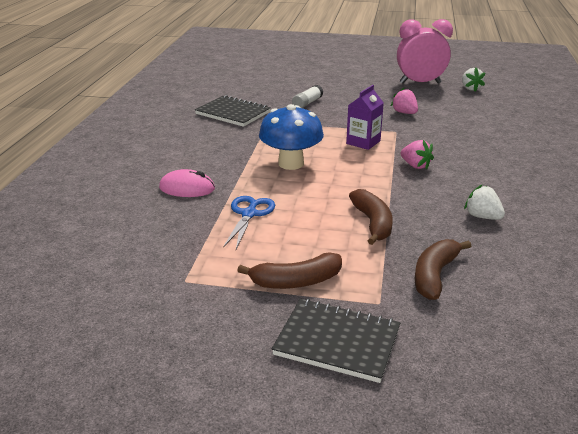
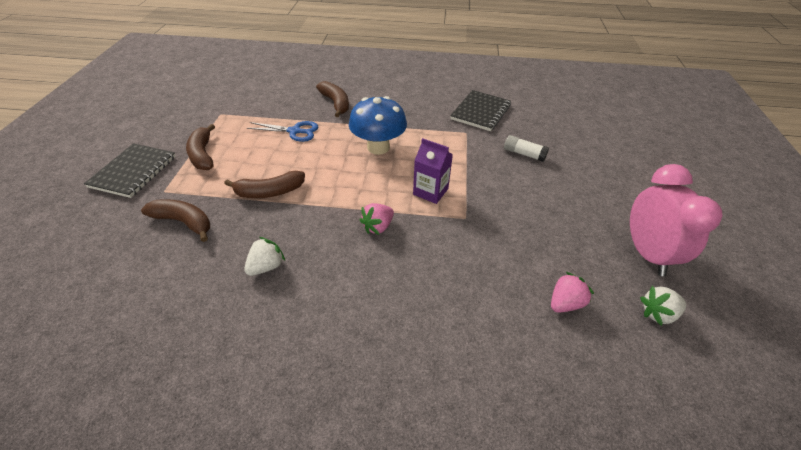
camera: 85 degrees right, 15 degrees up
pink mouse [159,169,215,197] -> brown banana [316,81,349,117]
pink strawberry [391,88,418,114] -> pink strawberry moved to [551,272,594,313]

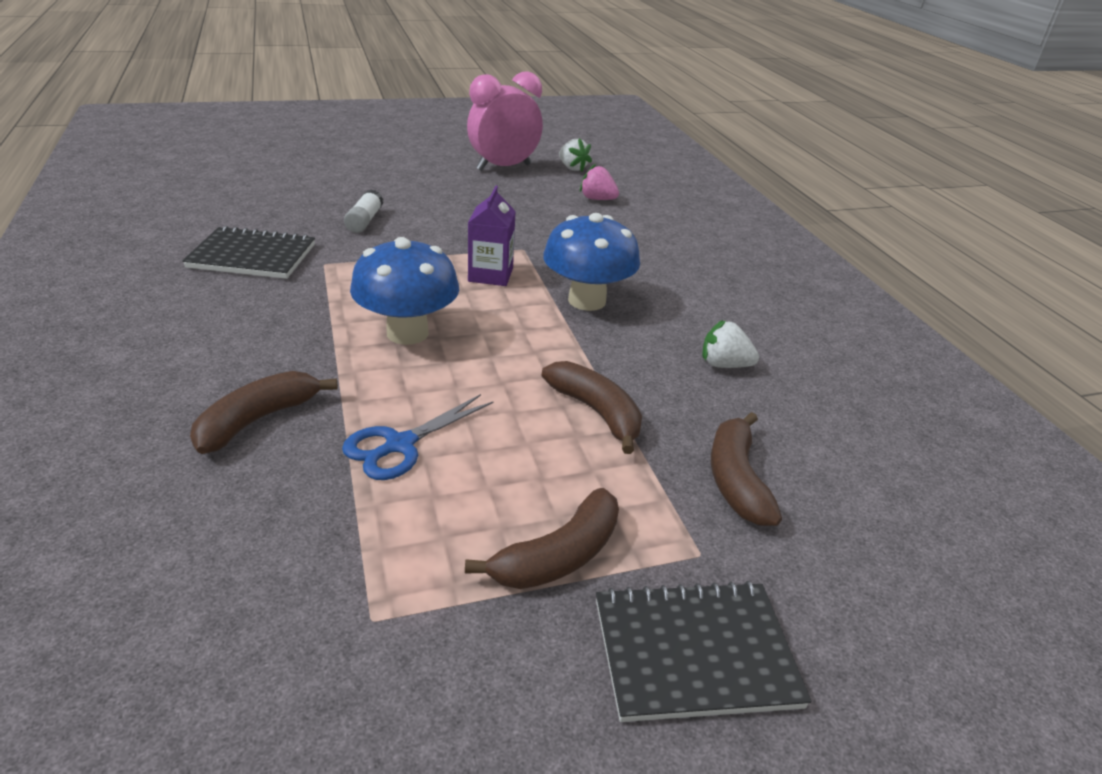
camera: 115 degrees left, 10 degrees down
blue scissors [247,121,318,142] -> blue scissors turned 120 degrees counterclockwise [342,394,493,480]
pink strawberry [360,203,394,235] -> blue mushroom [543,213,640,311]

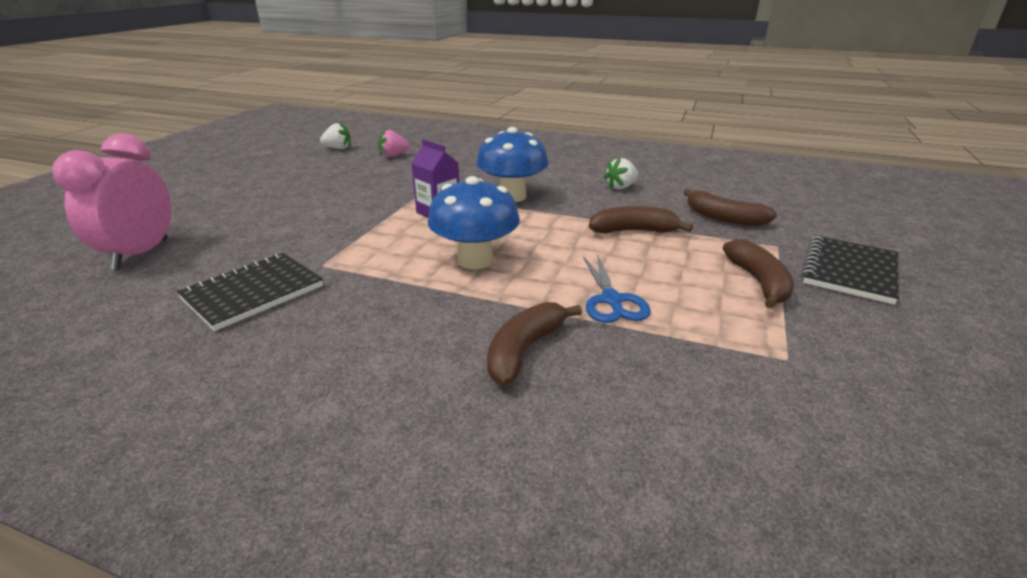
camera: 50 degrees left, 5 degrees down
brown banana [190,371,338,454] -> brown banana turned 45 degrees clockwise [487,302,582,386]
white glue stick [344,189,383,233] -> none
pink clock [467,71,543,171] -> pink clock moved to [52,133,171,270]

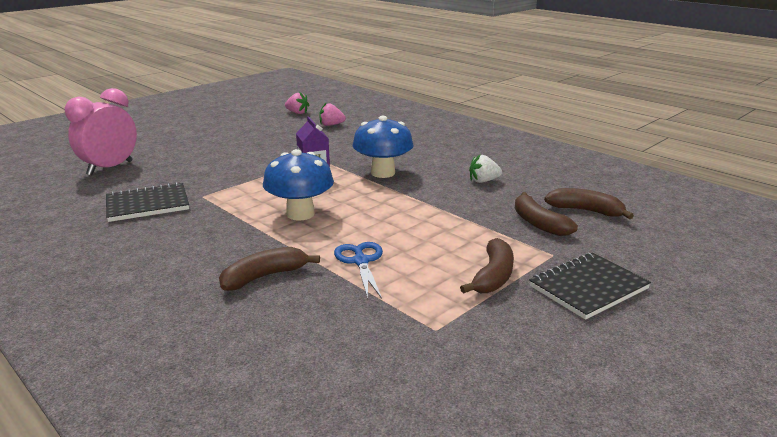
camera: 25 degrees right, 5 degrees down
white strawberry [320,122,351,149] -> pink strawberry [285,92,309,114]
blue scissors [583,254,651,323] -> blue scissors turned 150 degrees clockwise [334,242,383,299]
brown banana [589,206,693,234] -> brown banana moved to [544,188,634,219]

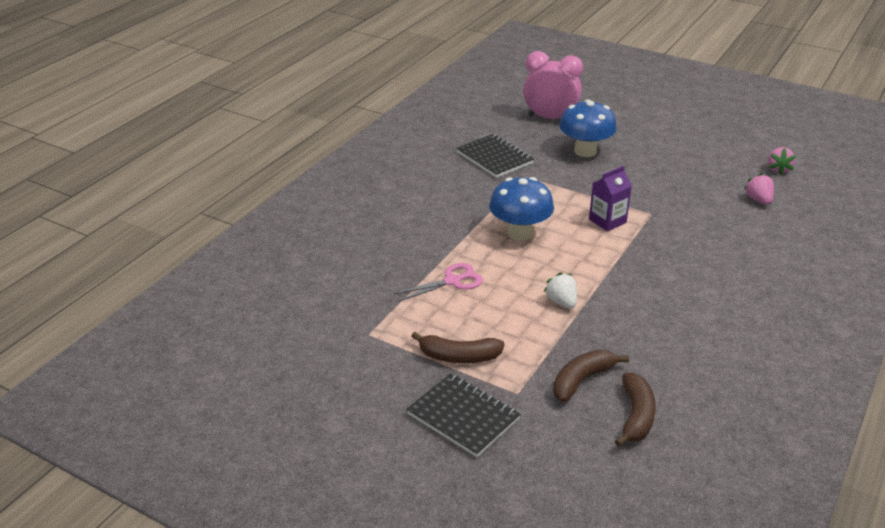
camera: 75 degrees right, 10 degrees up
brown banana [219,247,320,291] -> none
blue scissors [334,242,383,299] -> pink scissors [394,263,483,301]
blue mushroom [353,116,414,178] -> blue mushroom moved to [559,100,617,157]
white strawberry [469,155,502,183] -> white strawberry moved to [544,272,577,308]

